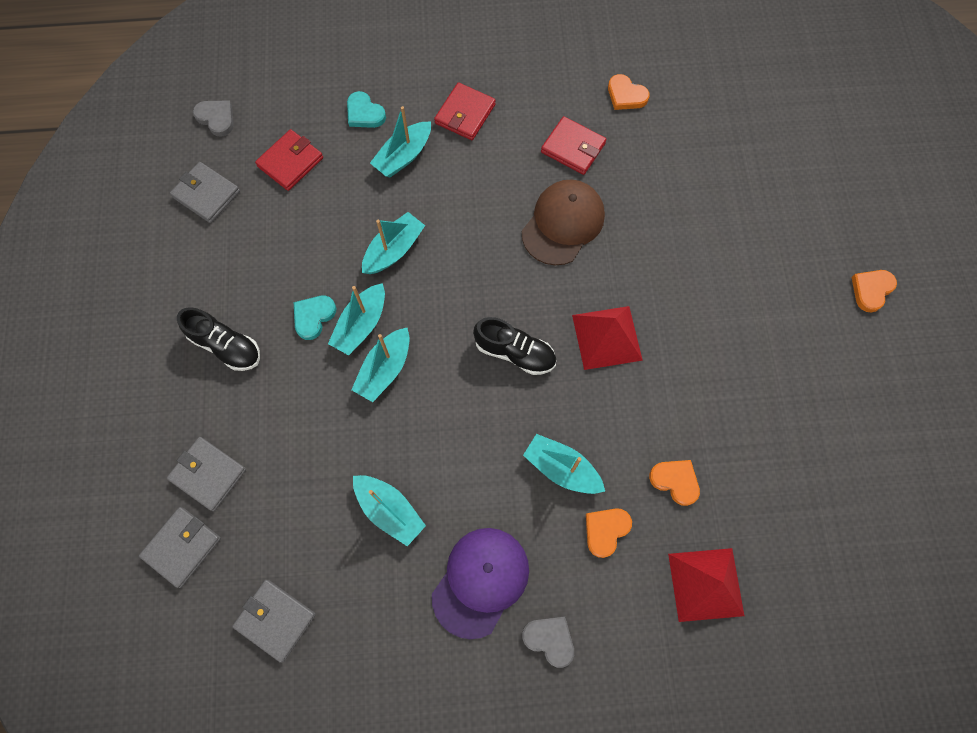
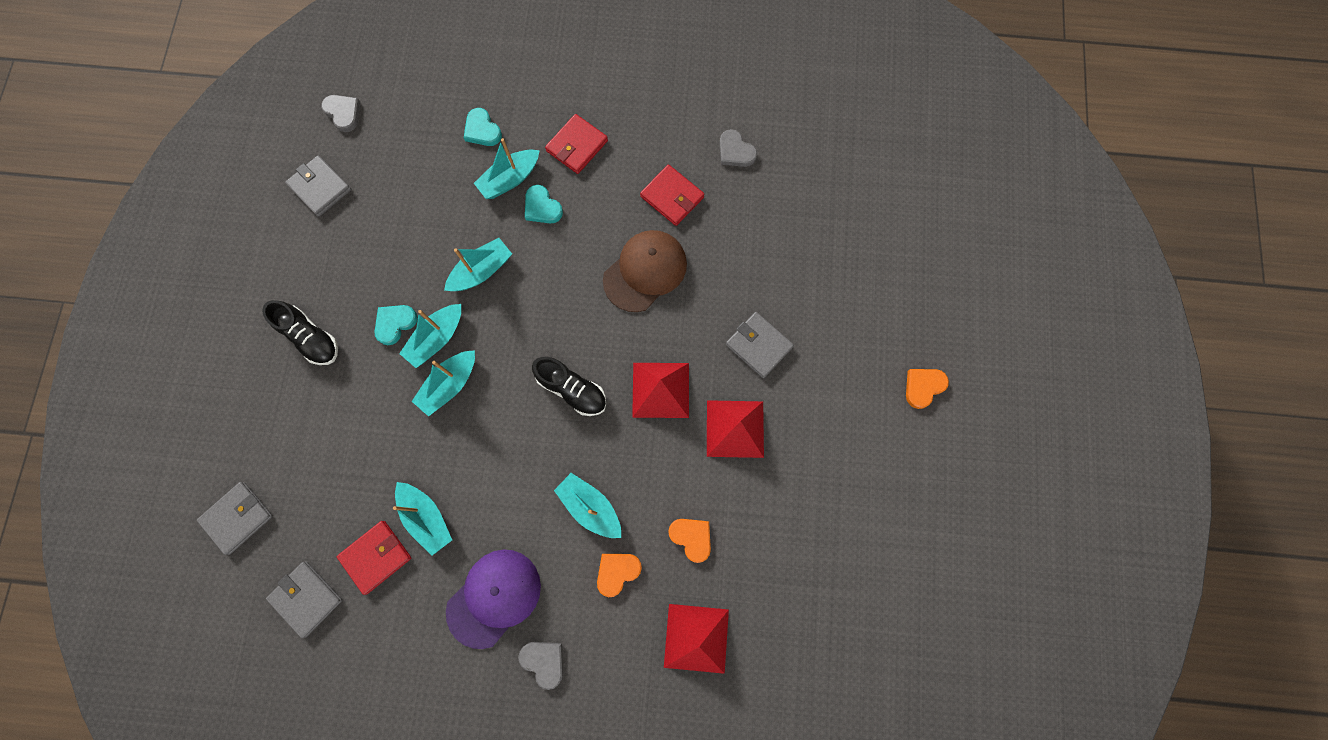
camera: 10 degrees right, 5 degrees up
grey wallet [167,437,246,511] -> grey wallet moved to [726,312,794,378]
red wallet [255,129,323,191] -> red wallet moved to [337,521,411,595]
orange heart [608,74,650,110] -> grey heart [719,129,757,167]
none -> turquoise heart [525,185,563,224]
none -> red pyramid [707,400,764,458]

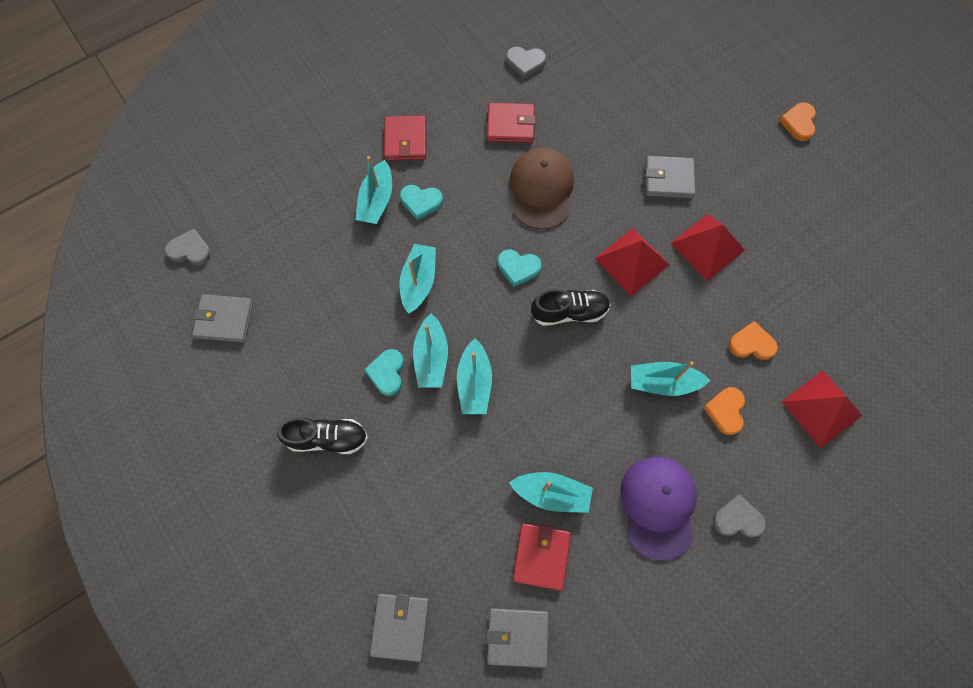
camera: 40 degrees left, 5 degrees down
turquoise heart [464,108,502,146] -> turquoise heart moved to [497,249,542,287]

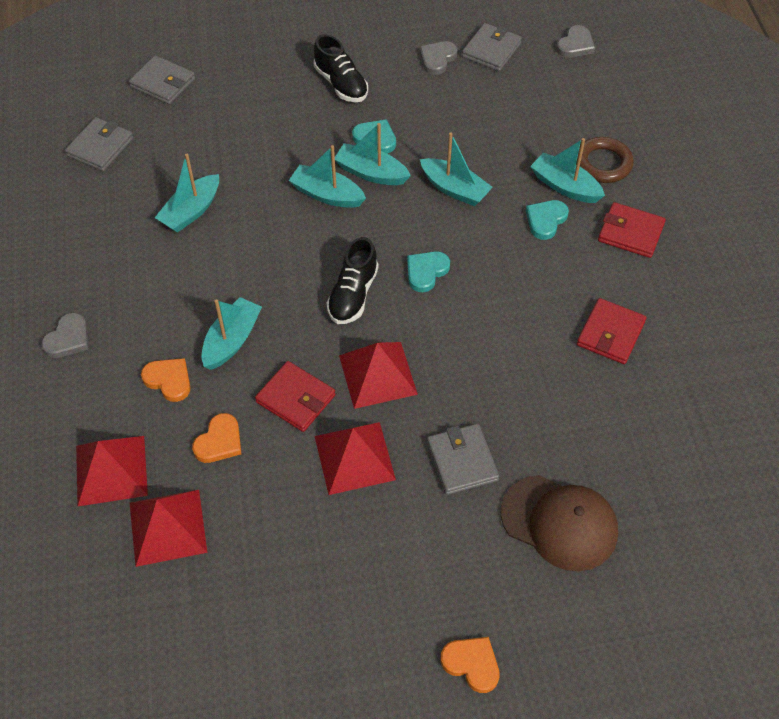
camera: 115 degrees right, 15 degrees down
black shoe [277,418,368,454] -> black shoe turned 60 degrees counterclockwise [314,34,368,102]
grey heart [506,47,546,78] -> grey heart moved to [420,41,458,75]
brown cap [510,148,574,229] -> brown cap moved to [501,475,618,571]
red wallet [513,523,571,591] -> red wallet moved to [255,361,336,432]
purple cap [620,457,697,561] -> none
grey wallet [645,156,696,198] -> grey wallet turned 45 degrees counterclockwise [427,424,499,495]
none -> red pyramid [130,490,207,567]
none -> brown ring [576,137,634,183]

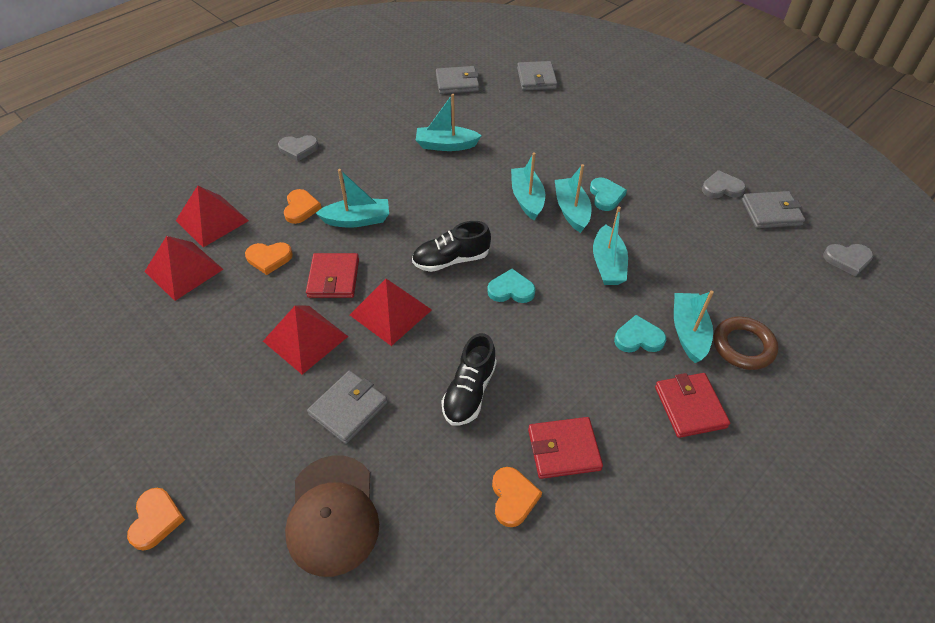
camera: 55 degrees right, 5 degrees down
black shoe [314,34,368,102] -> black shoe moved to [441,333,497,426]
none -> orange heart [492,467,542,527]

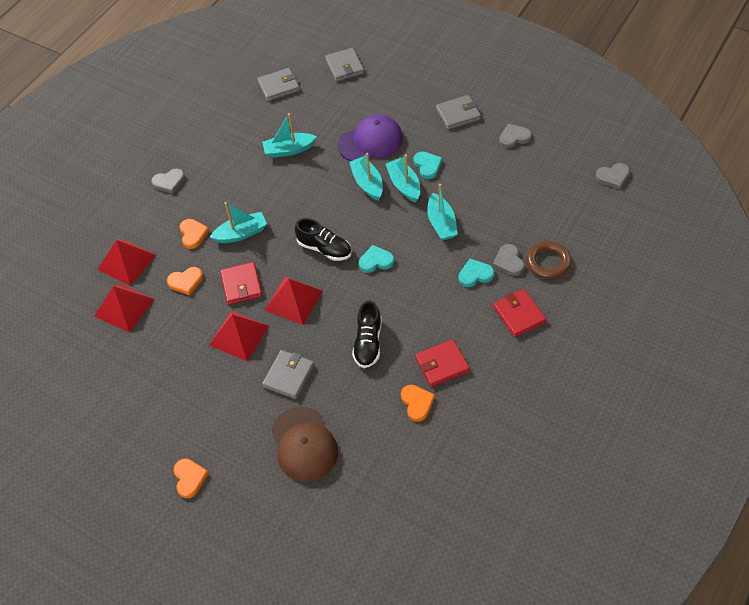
camera: 10 degrees left, 5 degrees up
black shoe [412,221,491,272] -> black shoe turned 120 degrees counterclockwise [295,218,352,261]
turquoise boat [674,291,714,363] -> grey heart [493,244,525,276]
grey wallet [742,191,805,228] -> grey wallet moved to [436,95,481,130]
none -> purple cap [338,114,403,161]

